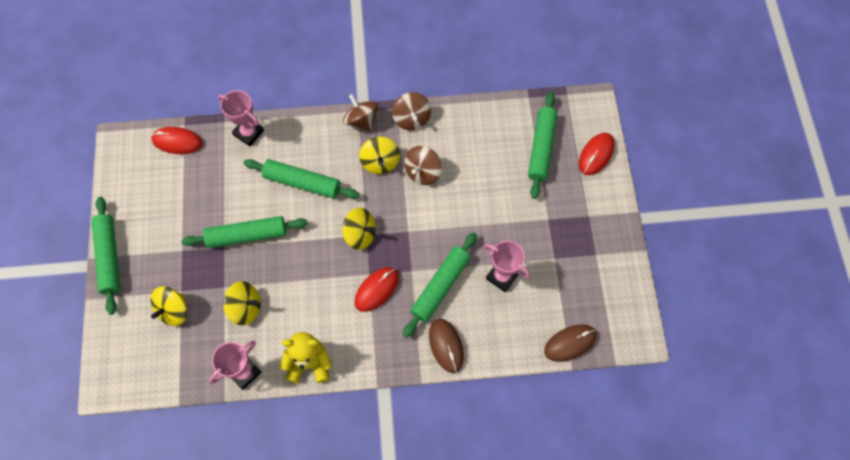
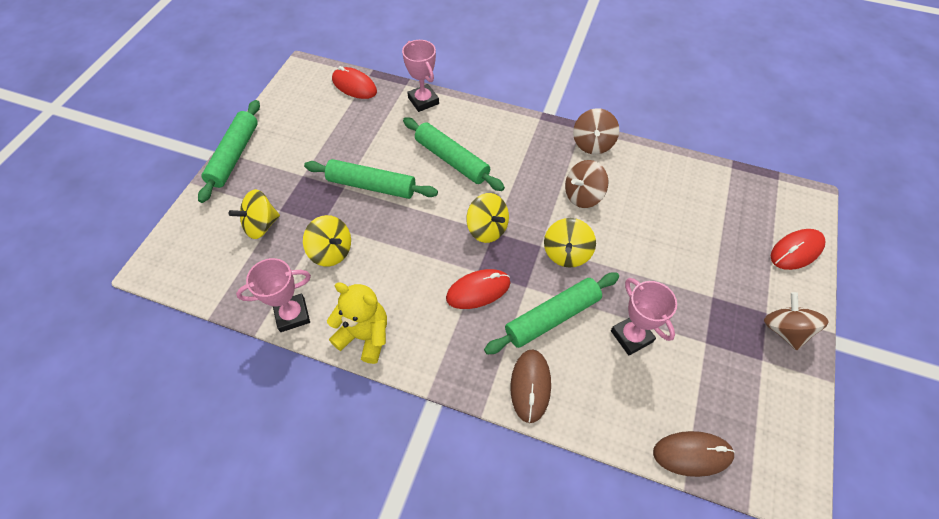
camera: 25 degrees right, 10 degrees down
brown spinning top [343,94,378,132] -> brown spinning top moved to [764,292,829,350]
yellow spinning top [359,137,400,174] -> yellow spinning top moved to [544,218,596,268]
green rolling pin [528,92,557,199] -> none

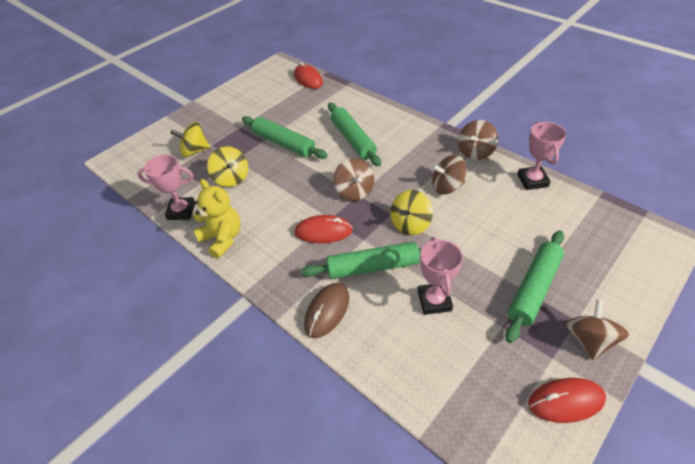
camera: 25 degrees right, 10 degrees down
green rolling pin [198,100,260,203] -> green rolling pin moved to [505,231,564,343]
pink trophy [402,40,439,112] -> pink trophy moved to [517,122,566,190]
yellow spinning top [466,193,509,243] -> brown spinning top [333,158,374,201]
brown mouse [653,431,735,477] -> none
red mouse [771,229,826,270] -> red mouse moved to [528,378,606,423]

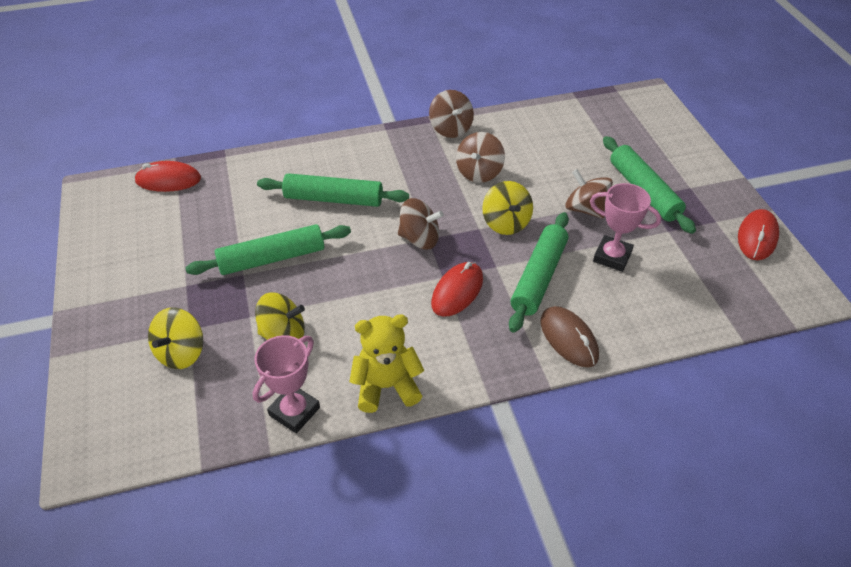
camera: 60 degrees left, 0 degrees up
pink trophy [517,122,566,190] -> none
brown spinning top [566,299,629,360] -> brown spinning top moved to [565,169,613,219]

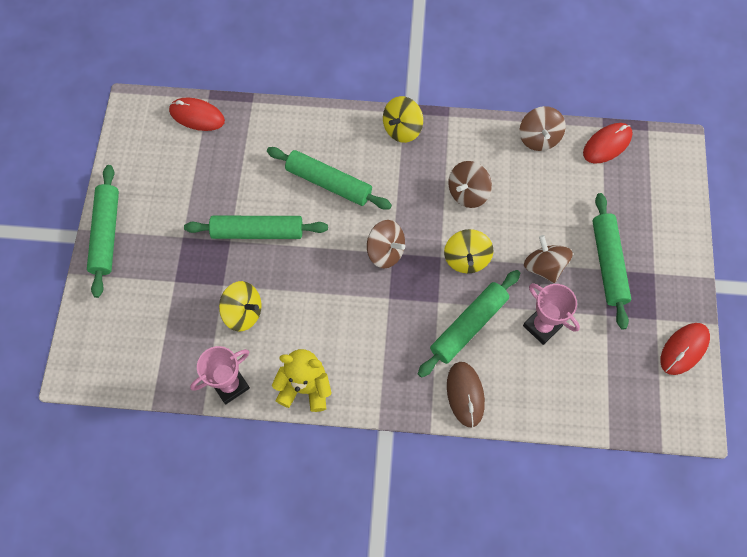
camera: 20 degrees right, 20 degrees up
yellow spinning top [148,307,203,369] -> yellow spinning top moved to [383,96,423,143]
brown spinning top [429,90,474,138] -> brown spinning top moved to [519,106,566,151]
red mouse [431,262,483,317] -> red mouse moved to [583,123,633,163]
none -> green rolling pin [87,165,119,298]

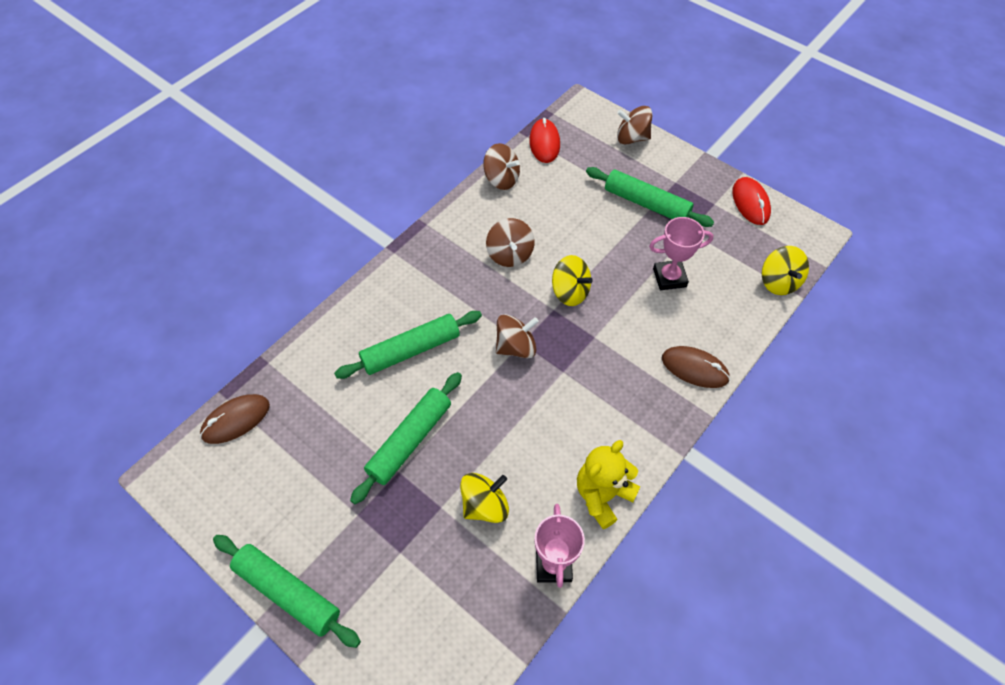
camera: 55 degrees left, 10 degrees down
red mouse [169,97,225,131] -> brown mouse [200,394,270,444]
yellow spinning top [383,96,423,143] -> yellow spinning top moved to [762,246,809,295]
green rolling pin [418,270,520,378] -> none
brown spinning top [524,235,573,283] -> brown spinning top moved to [617,106,652,144]

